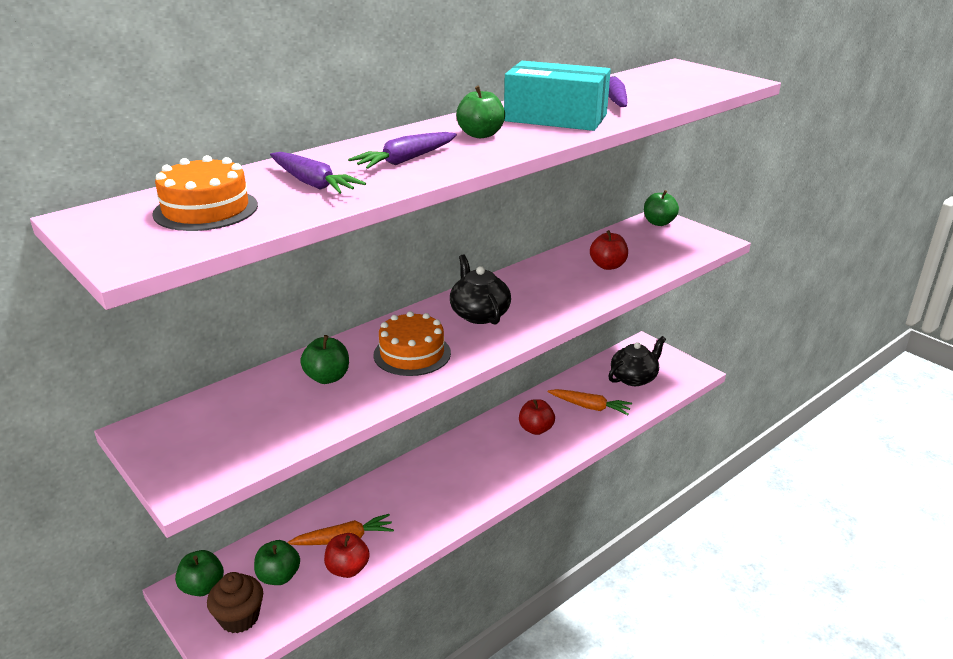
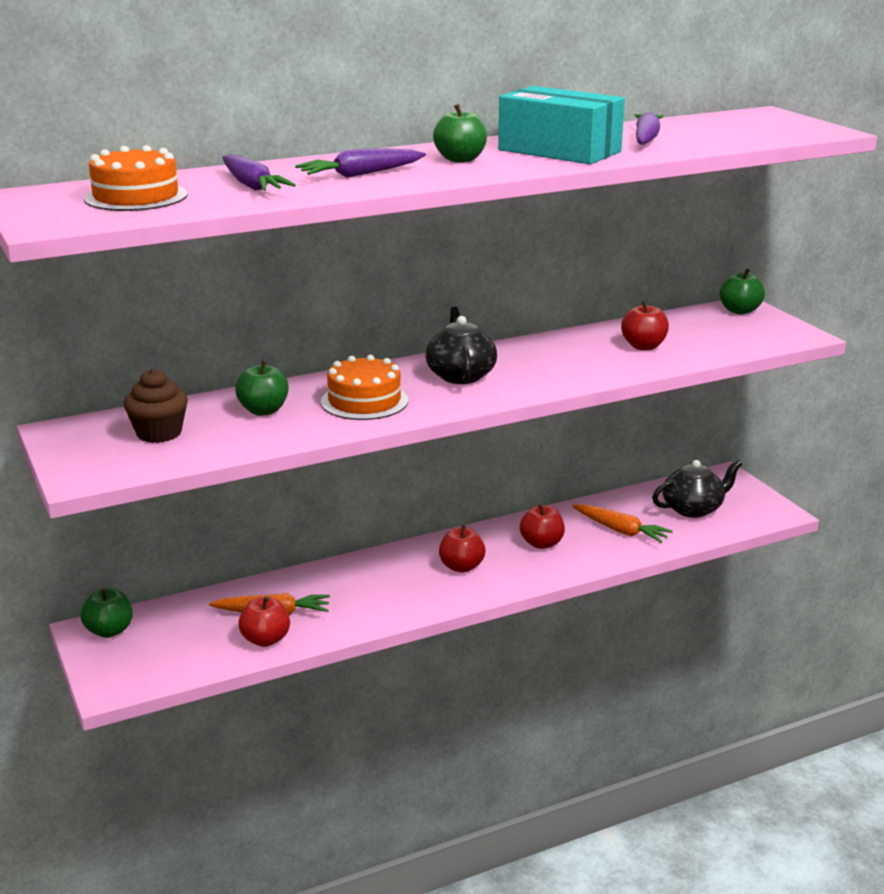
camera: 15 degrees right, 5 degrees down
brown cupcake [207,572,263,633] -> brown cupcake moved to [124,369,188,443]
green apple [254,540,300,585] -> none
none -> red apple [439,525,485,573]

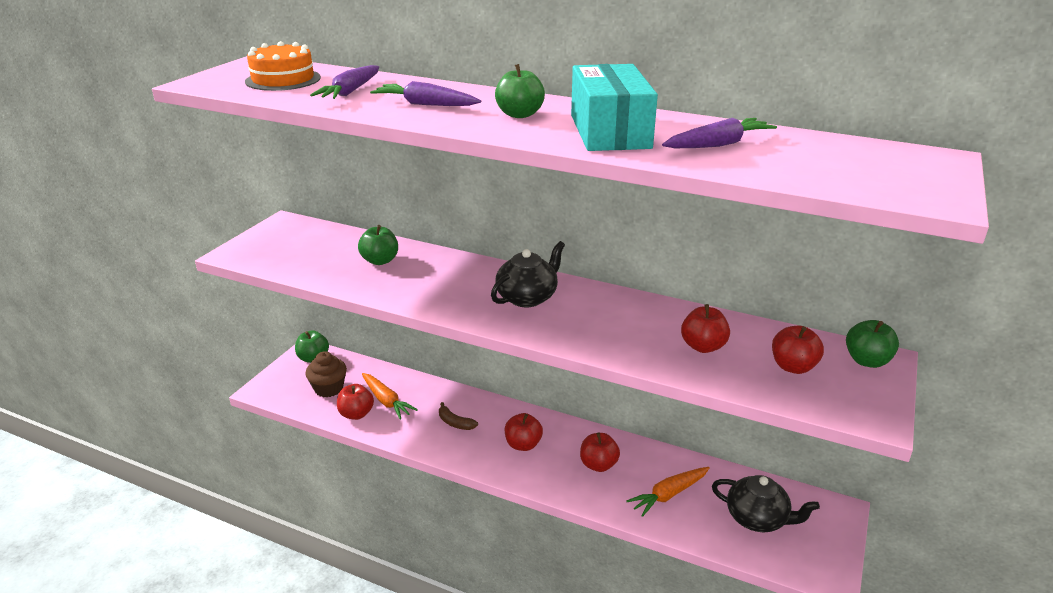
camera: 50 degrees right, 5 degrees up
brown cupcake [124,369,188,443] -> brown cupcake moved to [305,351,347,397]
orange cake [321,355,408,420] -> none
orange carrot [572,504,673,543] -> orange carrot turned 60 degrees clockwise [626,467,710,517]
none -> brown banana [439,402,478,430]
none -> red apple [772,326,824,374]

